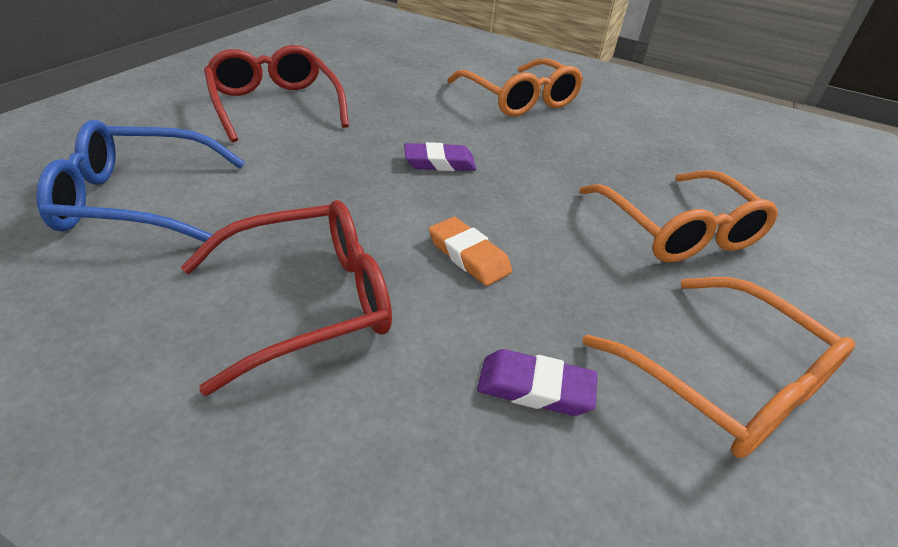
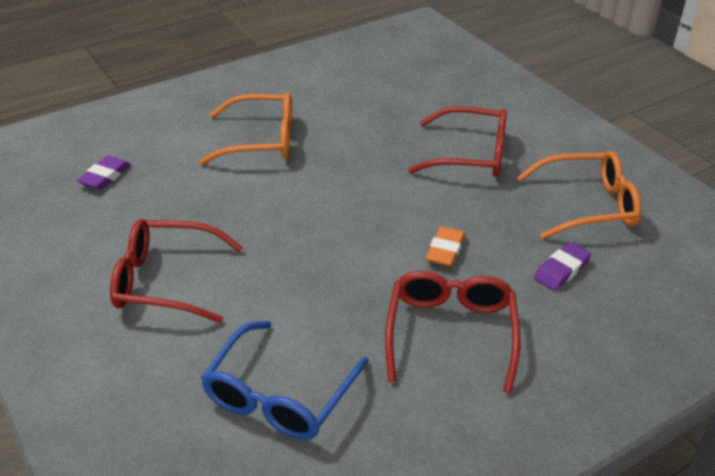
camera: 55 degrees left, 0 degrees up
purple eraser [404,142,476,171] -> purple eraser moved to [77,156,131,190]
orange eraser [429,217,512,286] -> orange eraser turned 60 degrees counterclockwise [426,226,465,267]
orange glasses [580,170,778,263] -> red glasses [408,106,507,177]

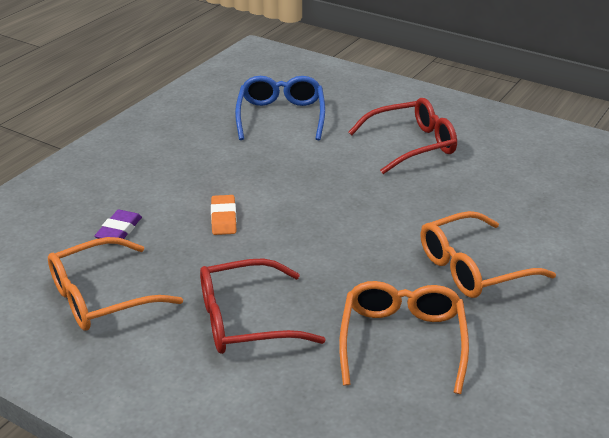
camera: 155 degrees right, 5 degrees down
purple eraser [77,156,131,190] -> none
red glasses [385,271,521,393] -> none
none -> orange glasses [339,281,469,394]

